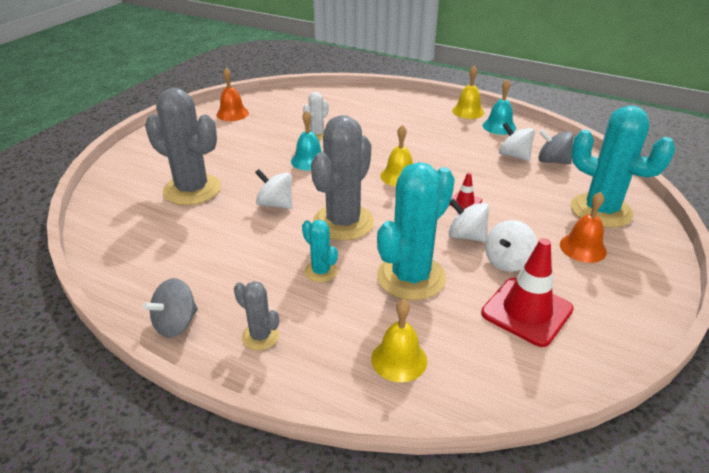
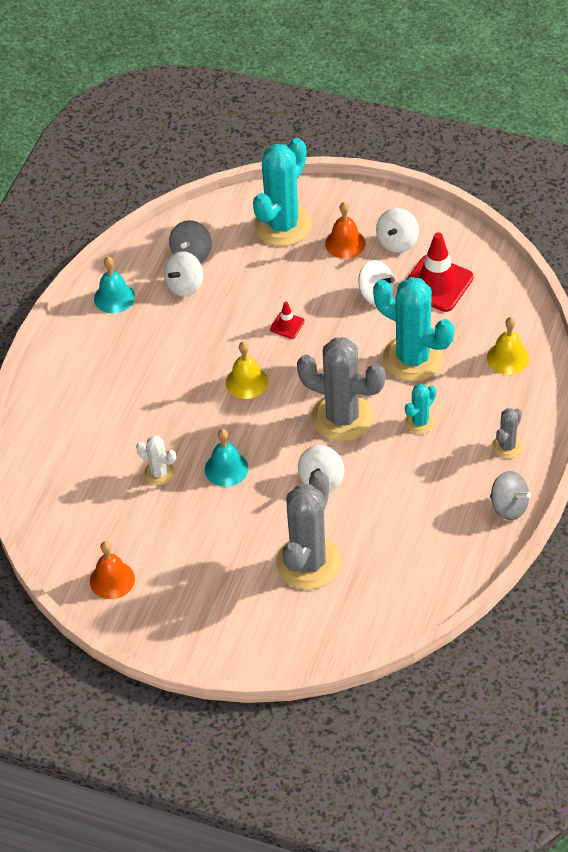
camera: 95 degrees left, 15 degrees up
white spinning top [449,198,489,242] -> white spinning top moved to [376,208,419,253]
yellow bell [452,66,484,119] -> none

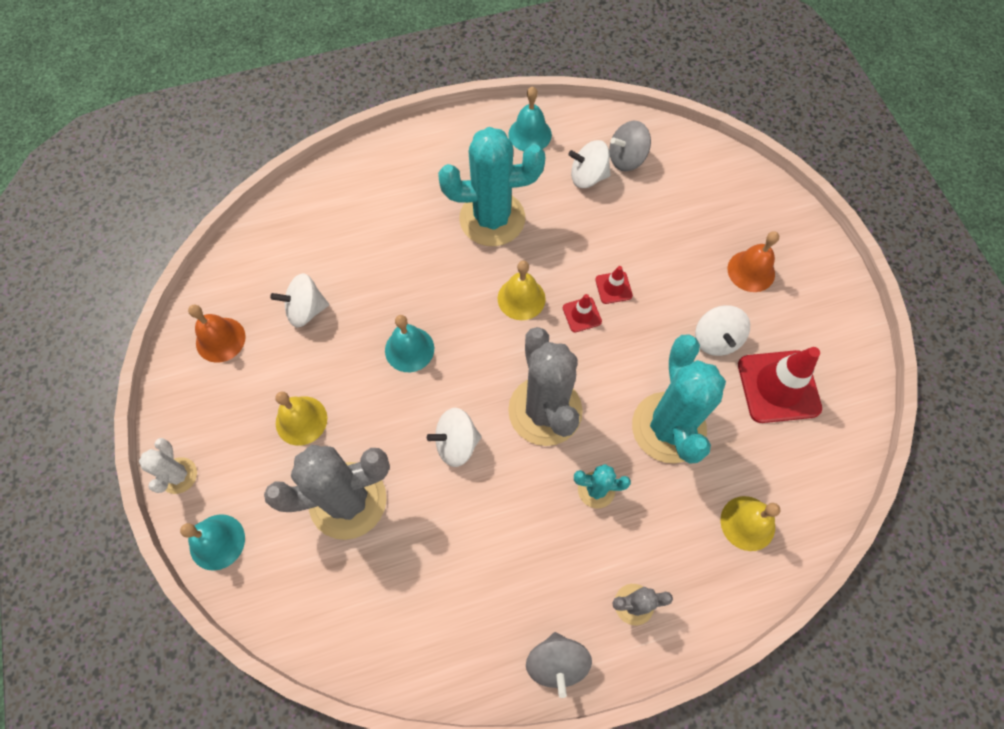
camera: 50 degrees right, 15 degrees up
white cactus [136,436,176,485] -> white cactus moved to [139,438,197,494]
turquoise cactus [253,138,312,246] -> turquoise cactus moved to [438,127,546,246]
white spinning top [376,208,419,253] -> white spinning top moved to [270,273,329,328]
none -> turquoise bell [180,514,245,571]
none -> yellow bell [276,391,327,446]
none -> red traffic cone [563,294,602,332]

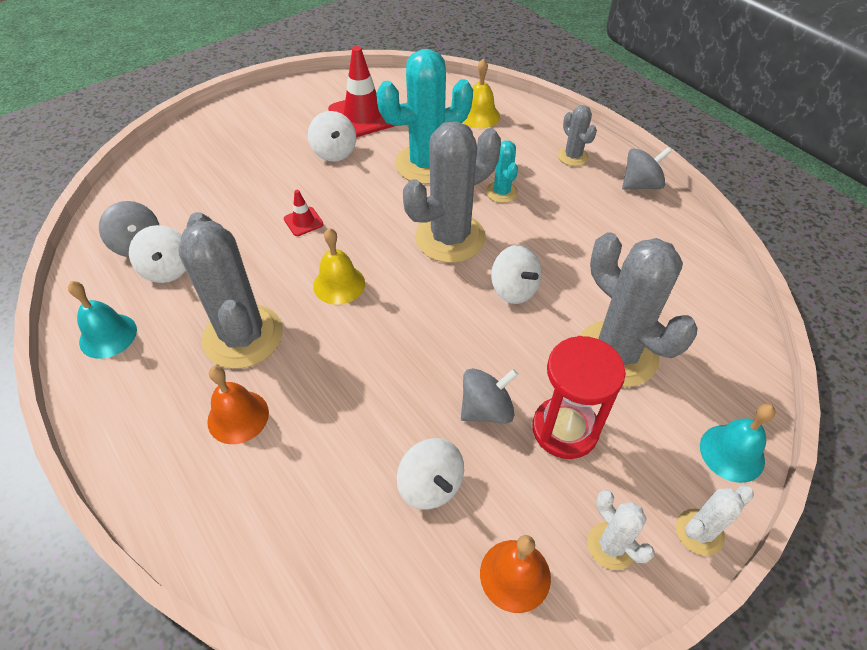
camera: 110 degrees left, 15 degrees down
yellow bell [276,391,327,446] -> red hourglass [532,336,626,459]
turquoise bell [385,315,434,372] -> none
turquoise cactus [438,127,546,246] -> grey cactus [178,212,283,369]
red traffic cone [563,294,602,332] -> none
white spinning top [695,305,750,356] -> white spinning top turned 90 degrees clockwise [308,111,356,162]
orange bell [727,231,779,292] -> orange bell moved to [207,366,269,444]
none -> grey spinning top [461,368,518,424]
none -> white cactus [587,490,655,570]

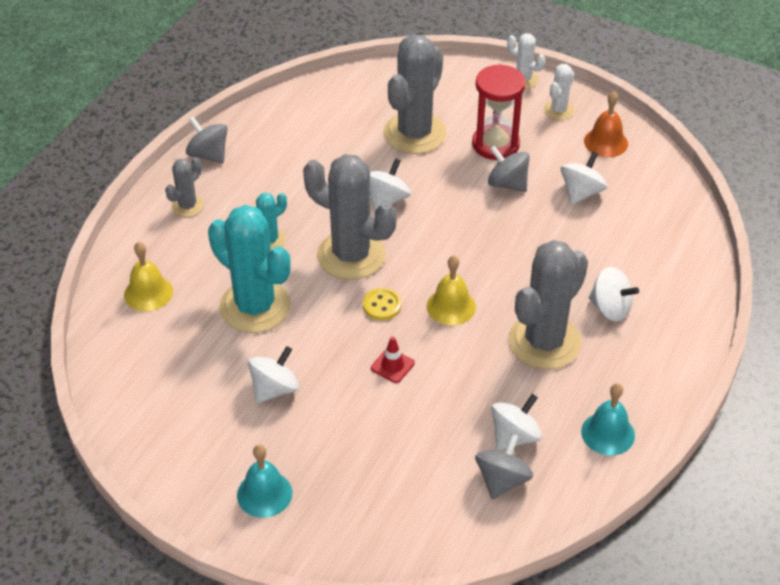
camera: 115 degrees left, 5 degrees down
orange bell [207,366,269,444] -> white spinning top [589,267,639,321]
red traffic cone [328,46,394,137] -> none
turquoise bell [700,404,776,483] -> turquoise bell moved to [237,445,292,518]
none -> yellow button [363,288,402,320]

